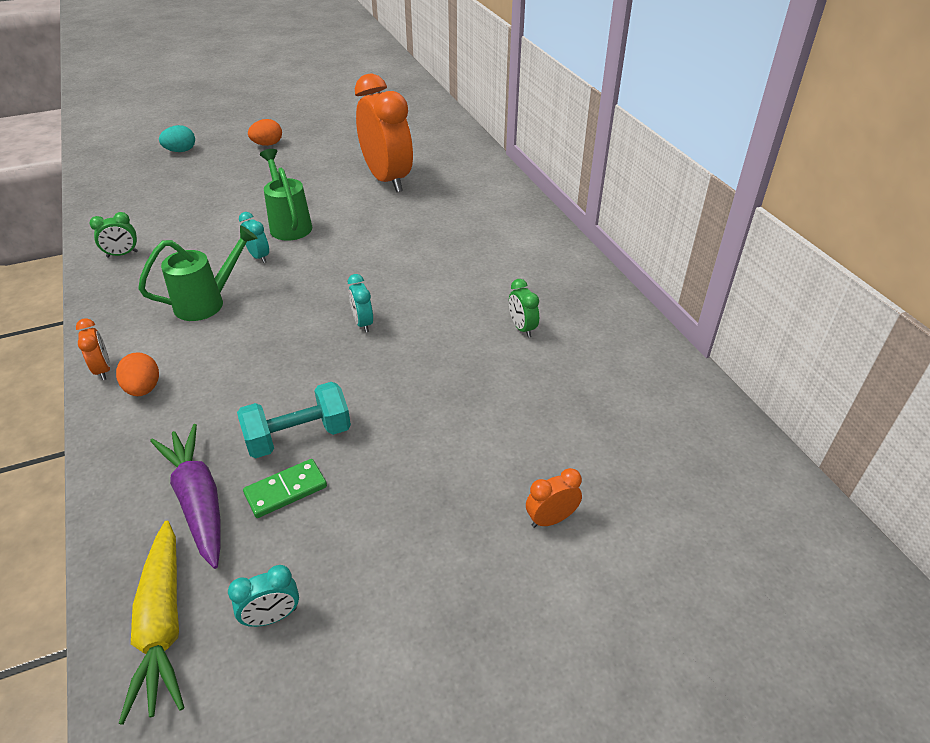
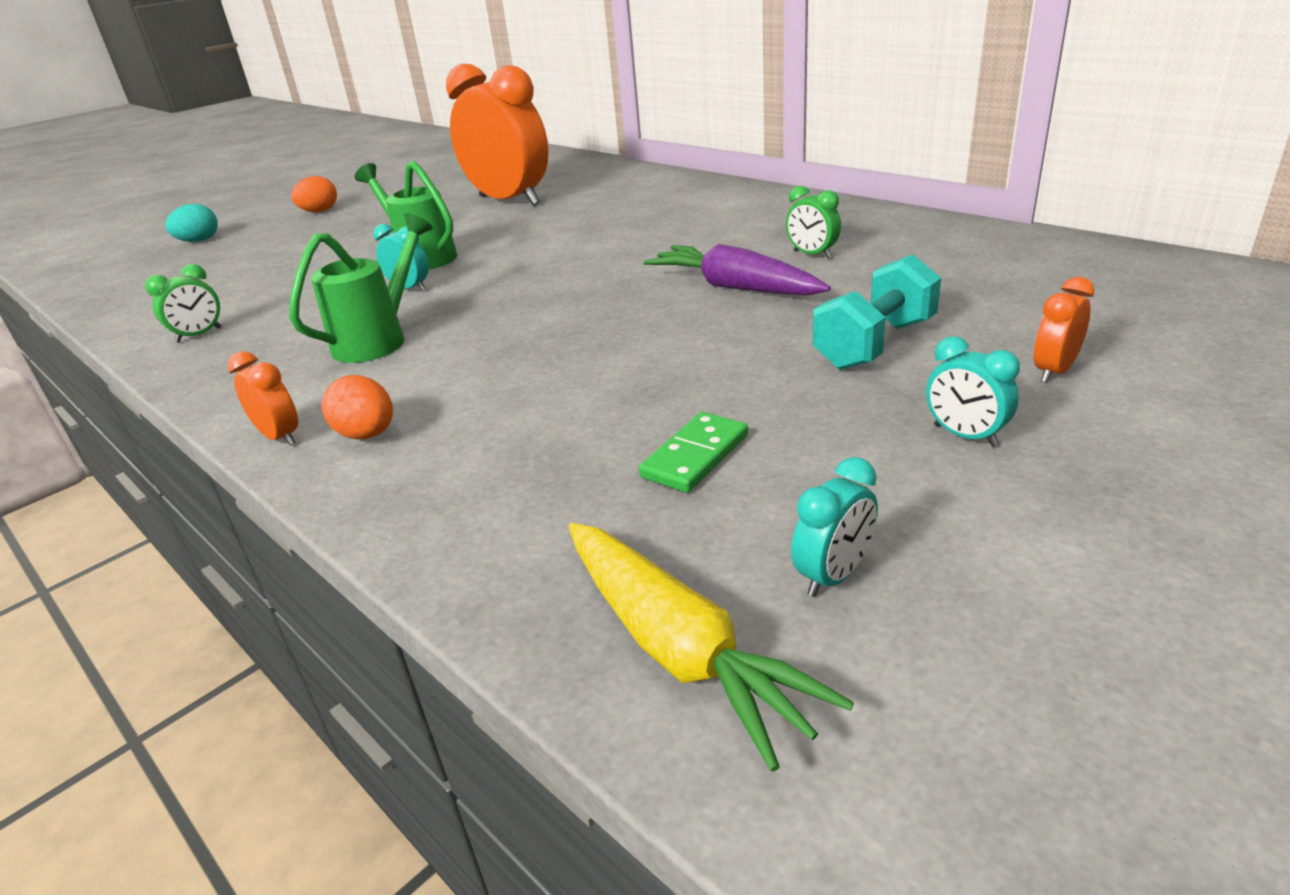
camera: 20 degrees left, 10 degrees down
purple carrot [150,424,221,569] -> purple carrot moved to [644,244,831,295]
turquoise dumbbell [237,382,351,458] -> turquoise dumbbell moved to [813,254,941,370]
turquoise clock [348,274,373,333] -> turquoise clock moved to [926,336,1020,447]

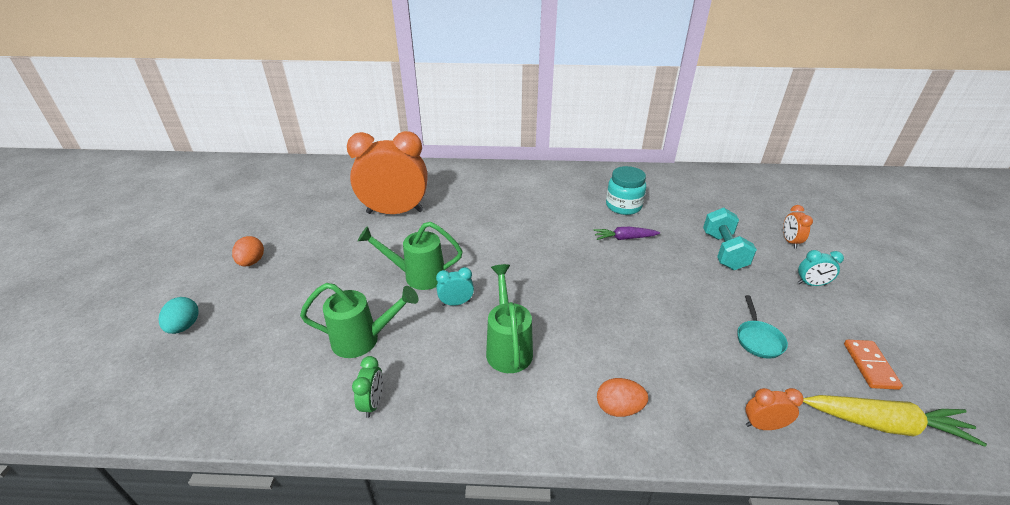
camera: 45 degrees left, 5 degrees up
orange clock [228,351,298,446] -> orange clock moved to [746,388,804,430]
green domino [639,412,748,493] -> turquoise pan [738,295,788,359]
purple carrot [644,244,831,295] -> purple carrot [594,227,660,240], size x0.62
green clock [786,186,841,258] -> turquoise jar [606,166,646,215]
turquoise clock [791,457,878,597] -> orange domino [844,340,903,390]
none -> green watering can [300,283,418,358]

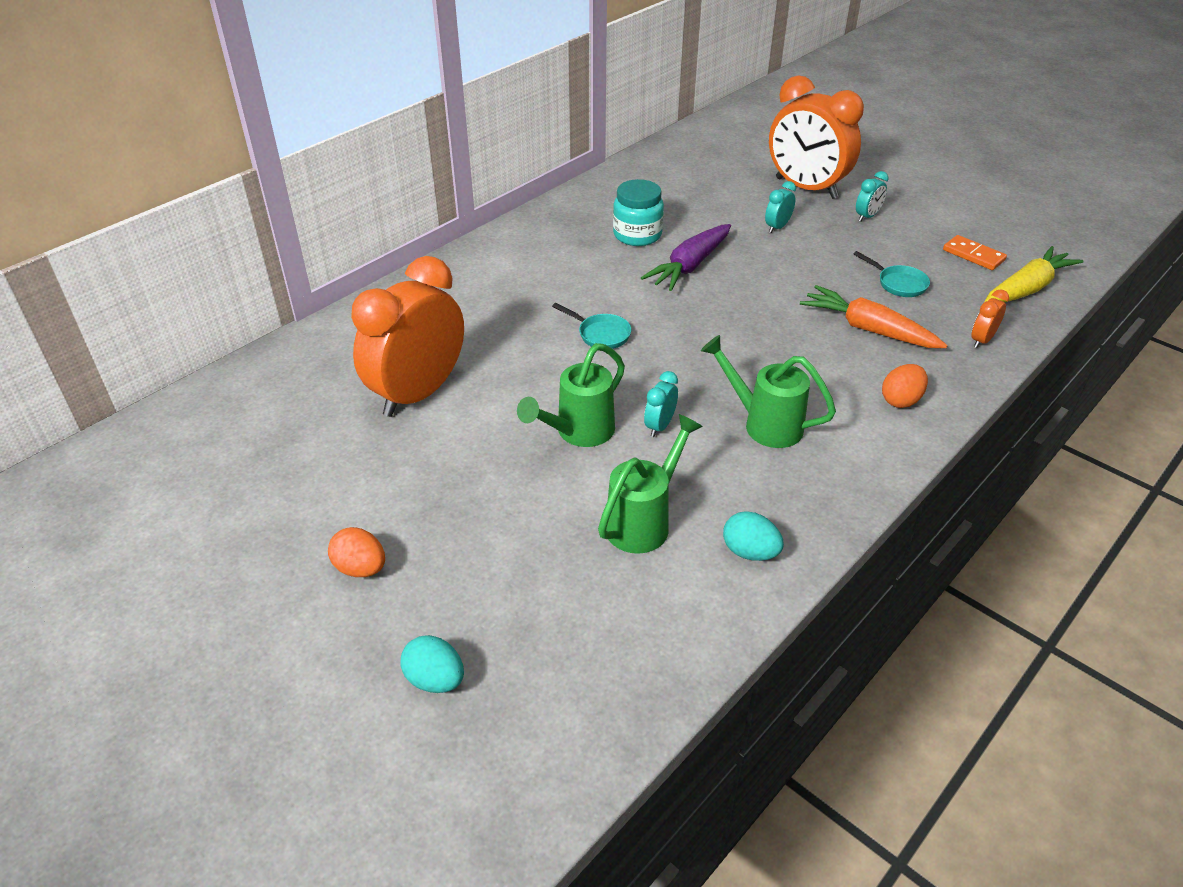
camera: 50 degrees left, 5 degrees up
green clock [352,356,383,418] -> turquoise egg [723,511,784,561]
purple carrot [594,227,660,240] -> purple carrot [641,224,731,291], size x1.60
turquoise dumbbell [703,208,757,270] -> turquoise clock [765,181,796,233]
orange clock [783,205,813,248] -> orange clock [769,75,864,199], size x2.48
none -> turquoise pan [552,303,631,349]
none -> orange carrot [800,285,948,348]

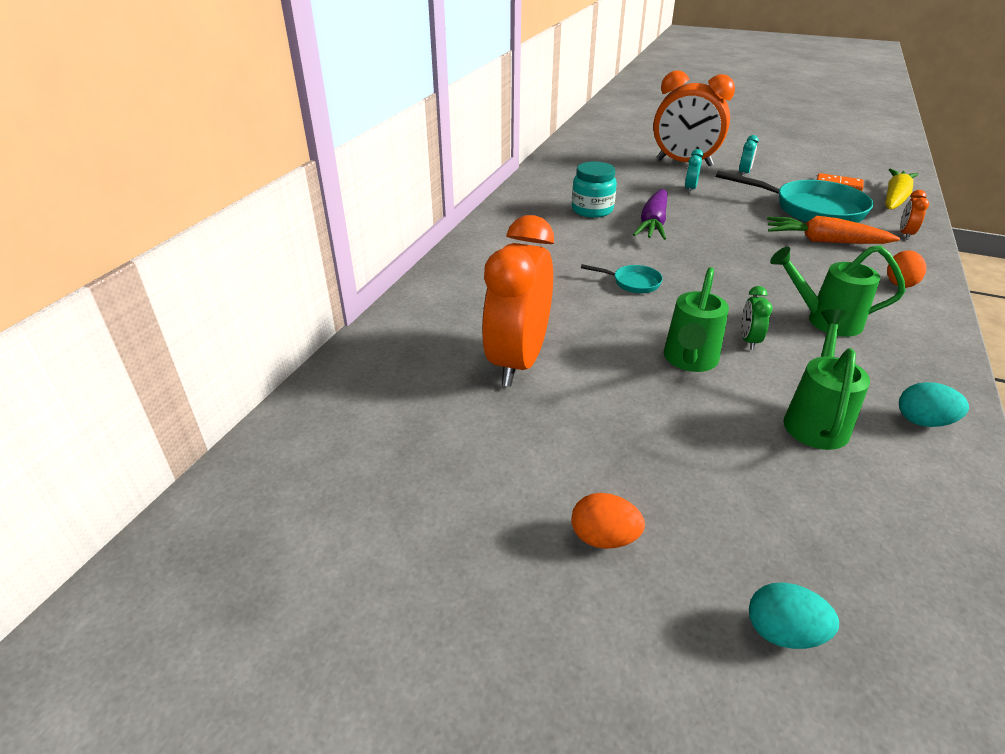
camera: 20 degrees left, 5 degrees down
turquoise clock [644,371,678,437] -> green clock [741,286,773,350]
turquoise pan [853,251,930,297] -> turquoise pan [716,170,874,223], size x2.23

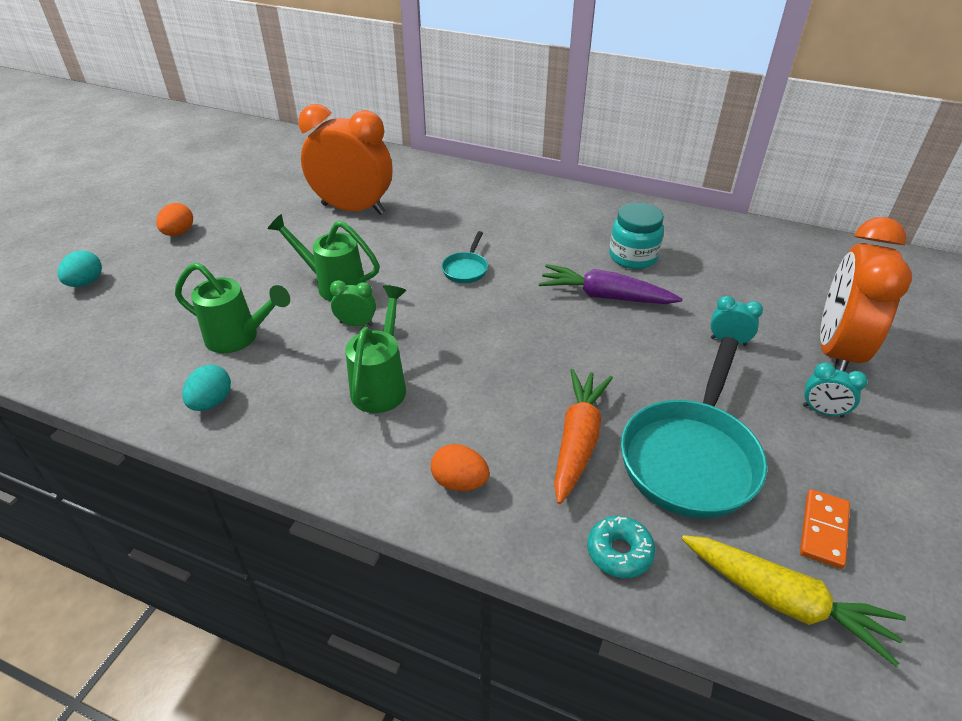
camera: 90 degrees right, 5 degrees up
orange clock [900,190,929,240] -> turquoise donut [587,516,655,578]

